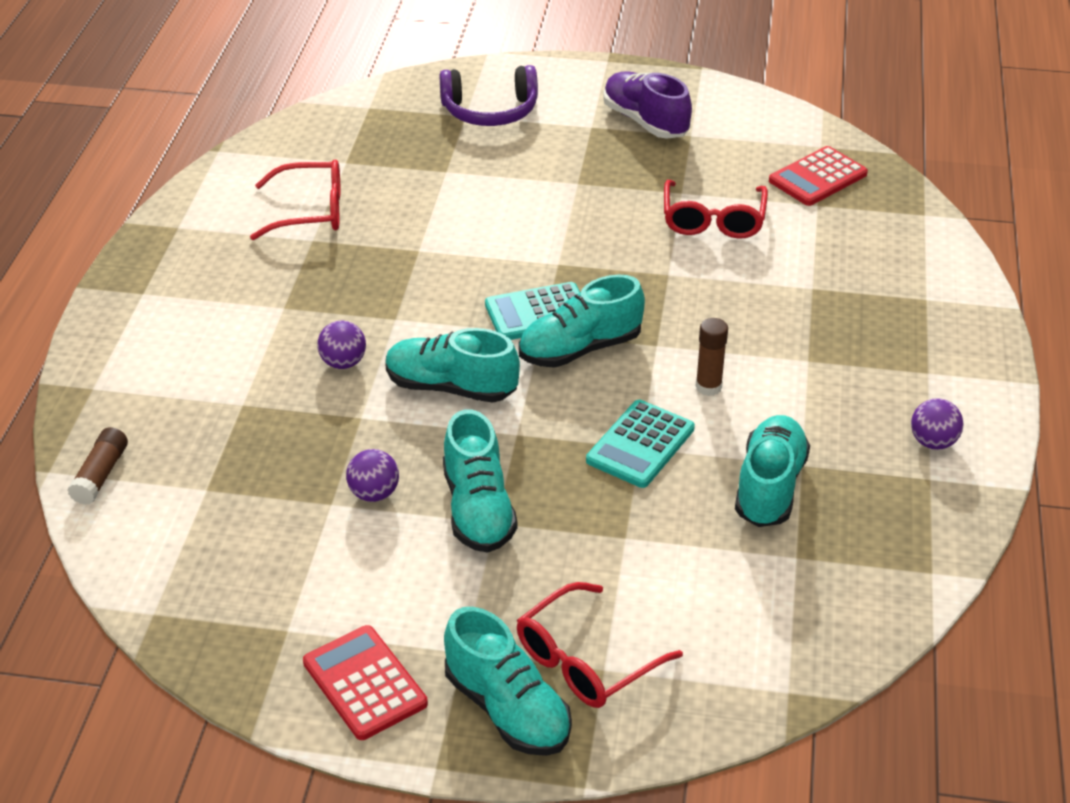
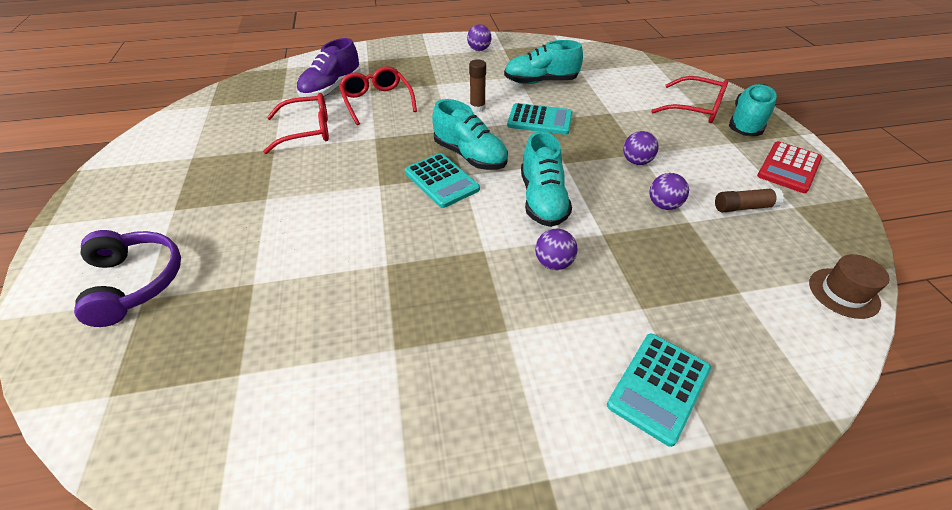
camera: 110 degrees left, 5 degrees up
brown glue stick [67,427,128,505] -> brown glue stick moved to [715,187,784,212]
red glasses [250,160,340,240] -> red glasses moved to [339,66,417,125]
turquoise shoe [443,409,517,553] -> purple ball [623,131,658,165]
purple shoe [603,72,692,139] -> purple shoe moved to [297,38,361,97]
red calculator [769,146,868,206] -> none
none -> turquoise calculator [607,334,711,447]
none -> brown hat [809,254,890,319]

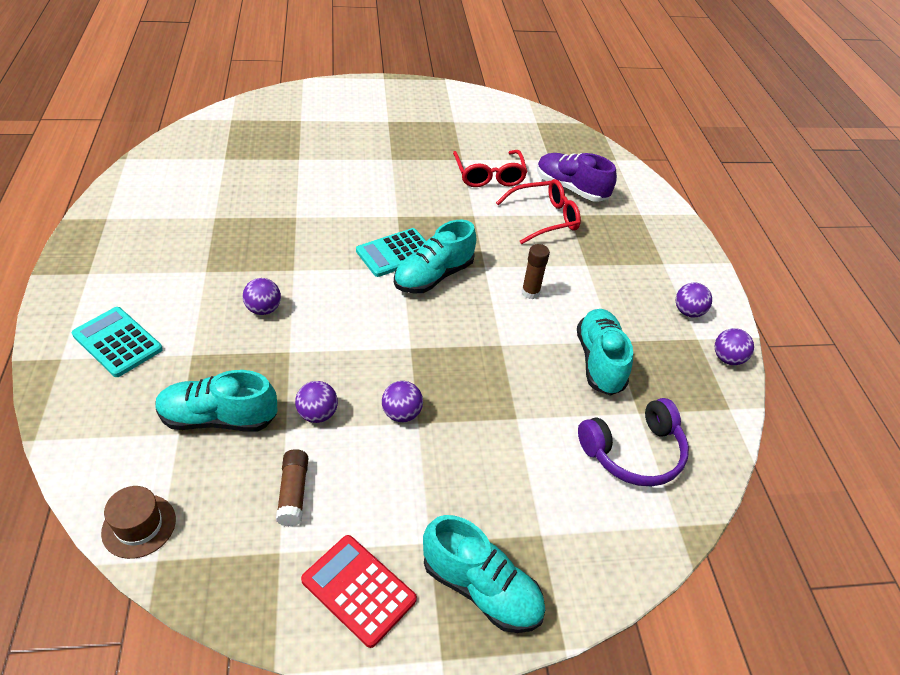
camera: 90 degrees right, 0 degrees up
purple headphones [74,230,181,327] -> purple headphones moved to [578,398,689,486]
turquoise calculator [507,103,573,135] -> none
turquoise shoe [521,131,572,227] -> turquoise shoe moved to [155,370,277,431]
red glasses [651,76,728,123] -> none
none -> purple ball [715,328,754,365]

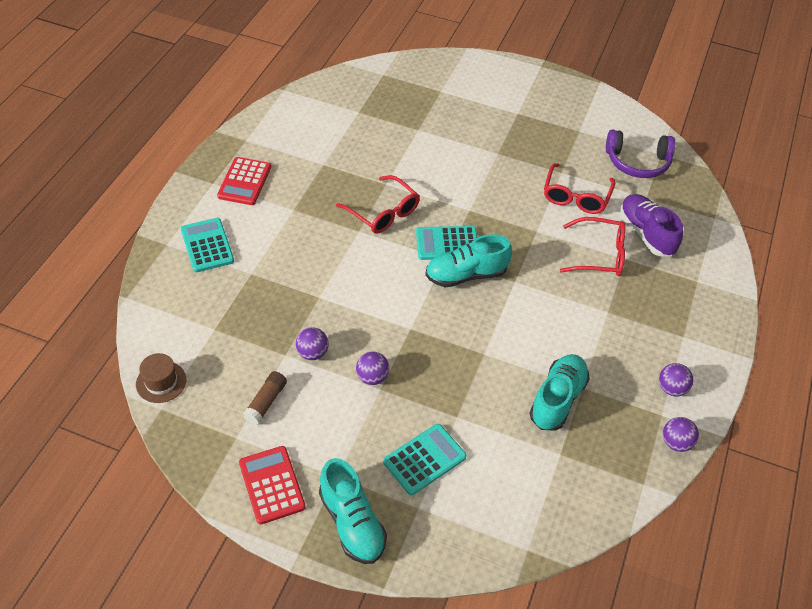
camera: 30 degrees right, 5 degrees up
turquoise shoe [155,370,277,431] -> none
purple ball [243,278,281,315] -> none
brown glue stick [522,244,550,299] -> none
purple headphones [578,398,689,486] -> purple headphones moved to [606,130,675,178]
none -> red calculator [217,157,271,205]
none -> red glasses [336,175,420,234]
none -> turquoise calculator [383,424,467,495]

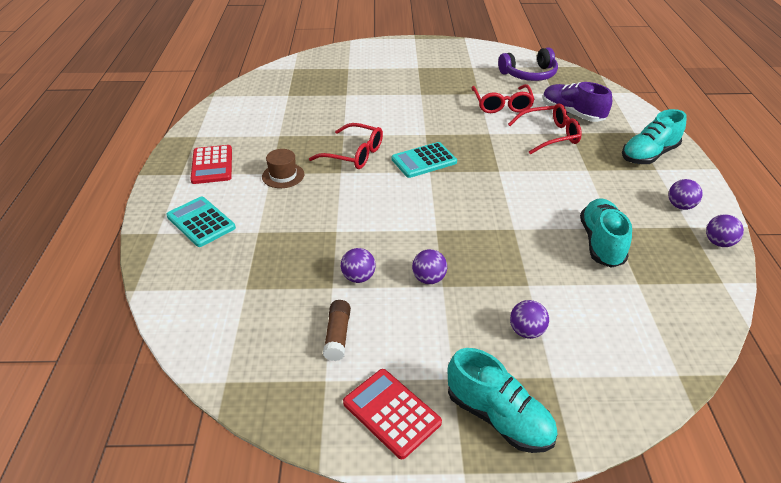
camera: 20 degrees left, 10 degrees down
brown hat [136,353,186,403] -> brown hat moved to [262,149,304,188]
turquoise calculator [383,424,467,495] -> purple ball [510,300,549,339]
turquoise shoe [425,234,512,287] -> turquoise shoe moved to [622,109,687,164]

